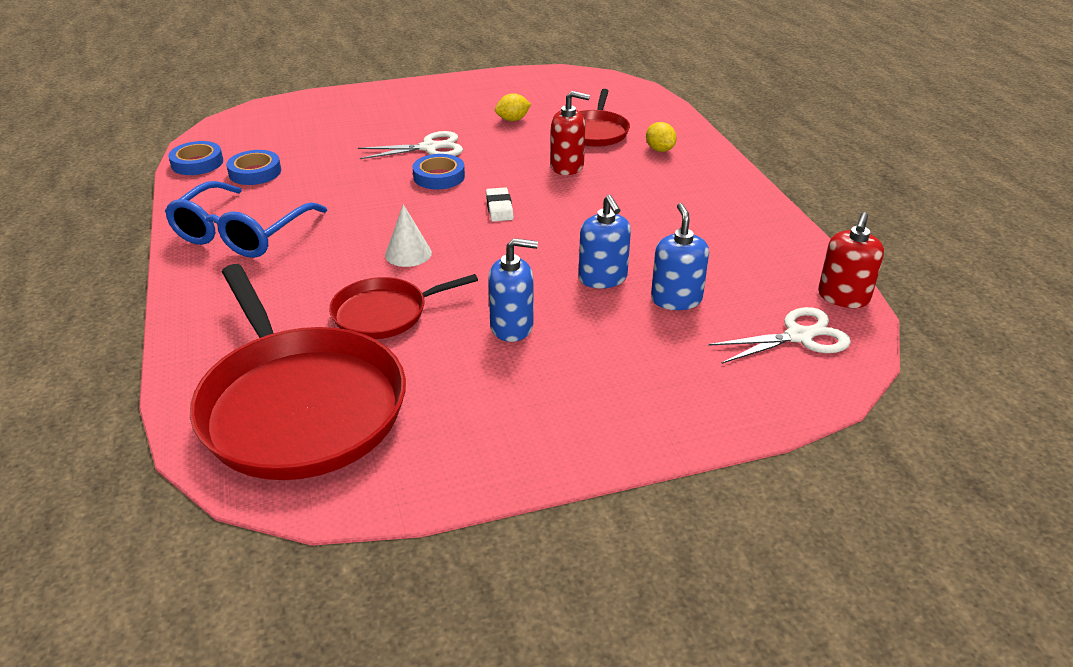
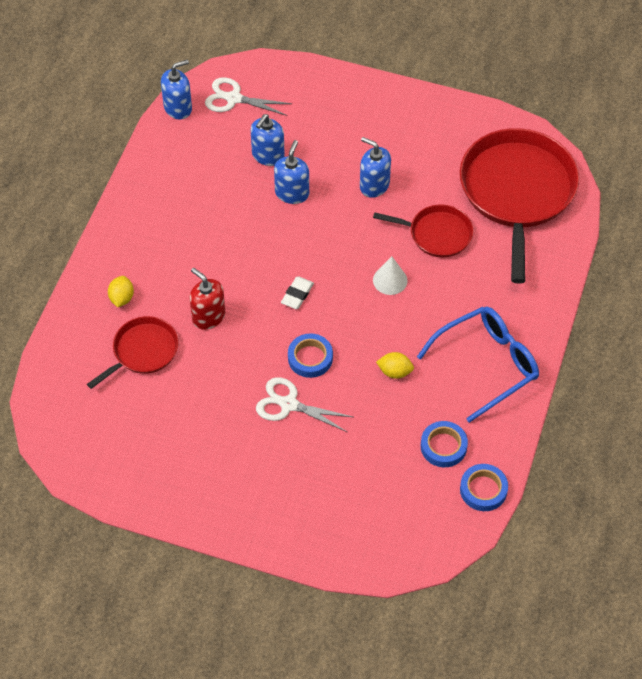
camera: 145 degrees left, 20 degrees up
yellow lemon [495,93,531,121] -> yellow lemon moved to [376,352,414,379]
red soap dispenser [818,212,884,308] -> blue soap dispenser [161,59,192,120]

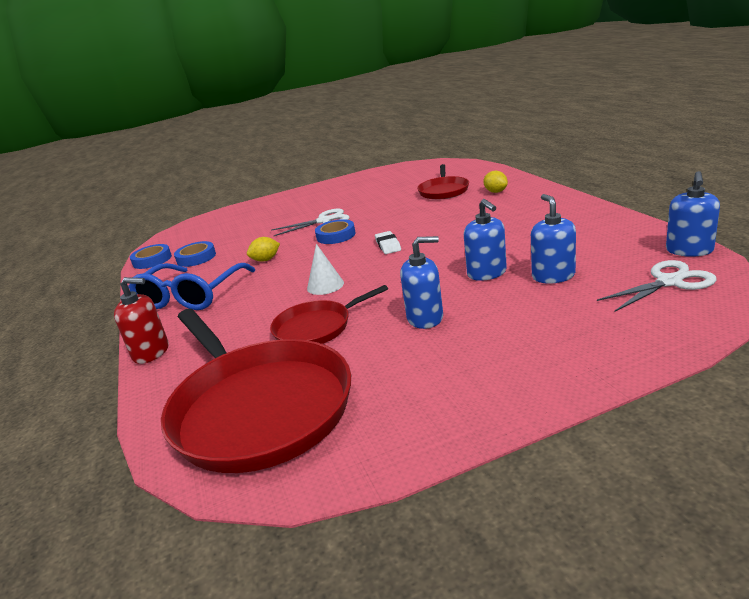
camera: 145 degrees right, 30 degrees down
red soap dispenser [189,268,225,330] -> red soap dispenser moved to [114,277,169,364]

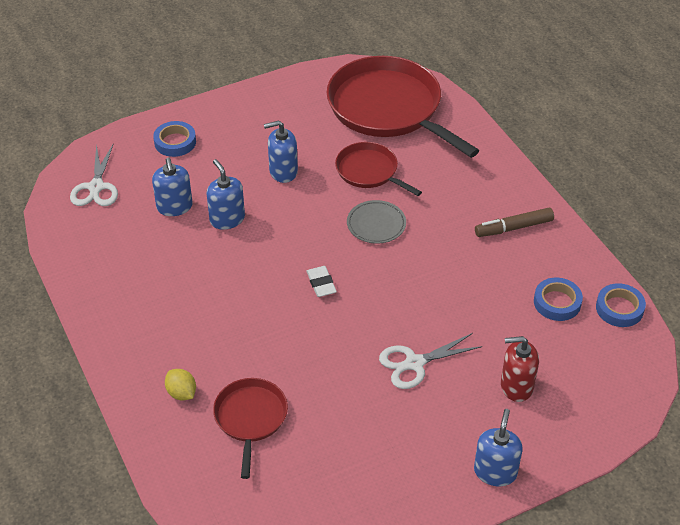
camera: 170 degrees right, 20 degrees up
red soap dispenser [114,277,169,364] -> red soap dispenser moved to [501,336,539,402]
blue glasses [128,263,255,310] -> brown marker [475,208,554,237]
yellow lemon [247,237,280,262] -> none
red pan [270,285,388,344] -> red pan turned 105 degrees counterclockwise [335,142,422,196]
white cone [307,244,344,295] -> grey plate [347,200,406,244]
blue tape [315,219,356,244] -> blue tape moved to [153,121,196,157]
white scissors [597,260,716,312] -> white scissors turned 60 degrees counterclockwise [70,143,118,206]
blue soap dispenser [666,171,720,257] -> blue soap dispenser moved to [474,409,523,486]

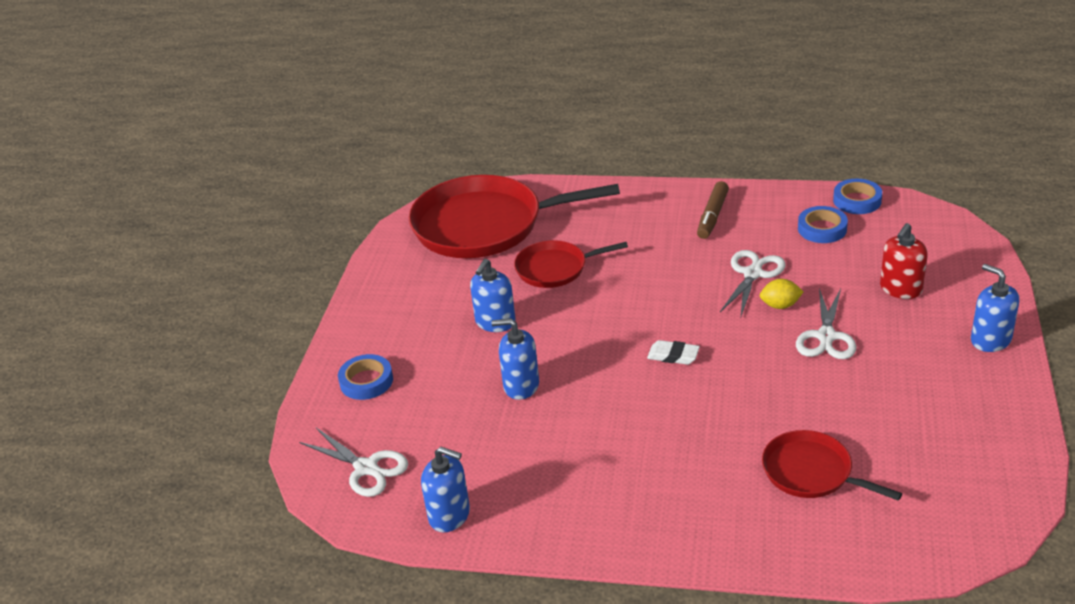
camera: 50 degrees left, 10 degrees down
blue soap dispenser [152,158,193,216] -> blue soap dispenser moved to [421,447,470,532]
yellow lemon [165,369,196,400] -> yellow lemon moved to [760,279,804,309]
grey plate [347,200,406,244] -> none
none -> white scissors [720,250,786,316]

